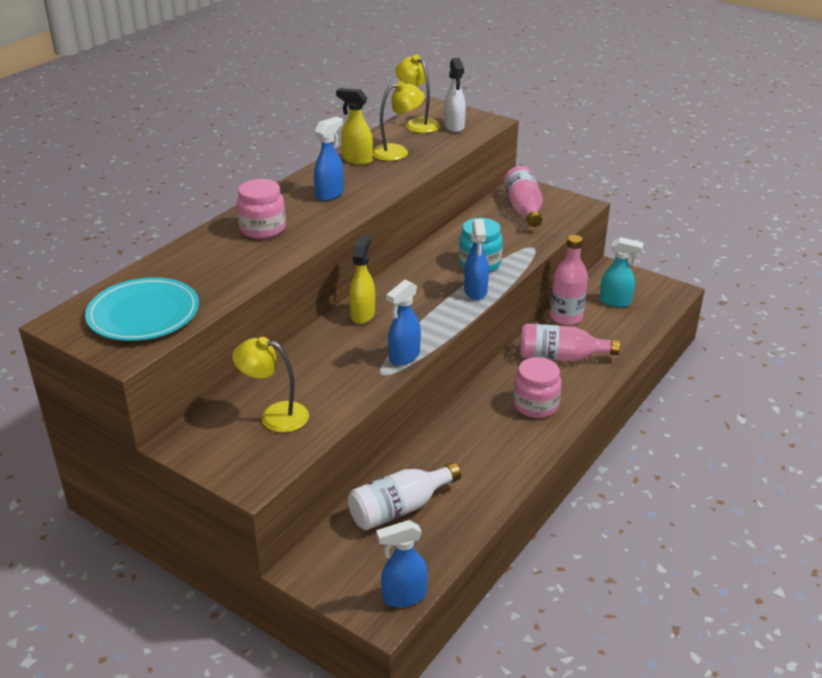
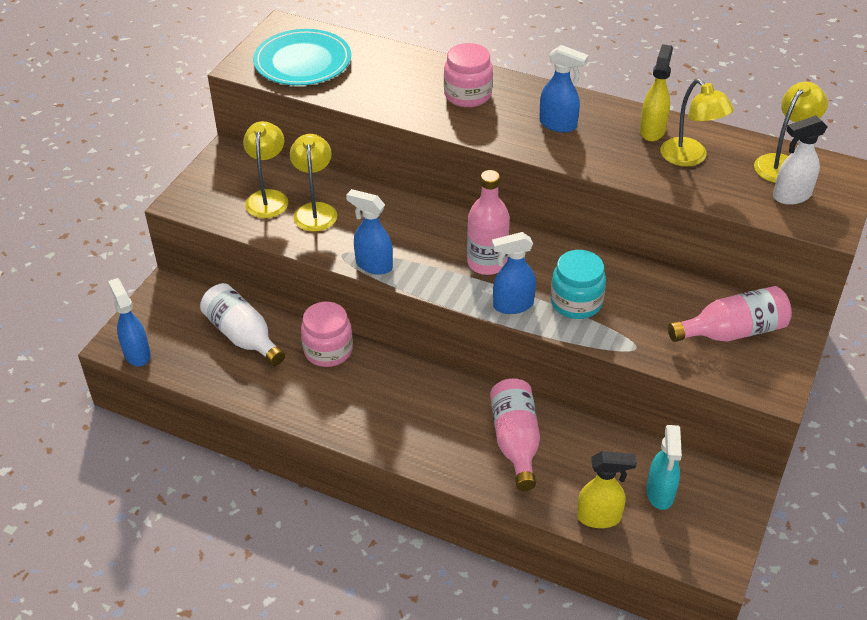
camera: 80 degrees right, 10 degrees up
yellow spray bottle [349,235,375,324] -> yellow spray bottle moved to [577,451,636,528]
pink jar [513,357,561,418] -> pink jar moved to [301,302,353,367]
pink bottle [550,235,588,325] -> pink bottle moved to [467,170,510,275]
none -> yellow lamp [290,134,337,232]

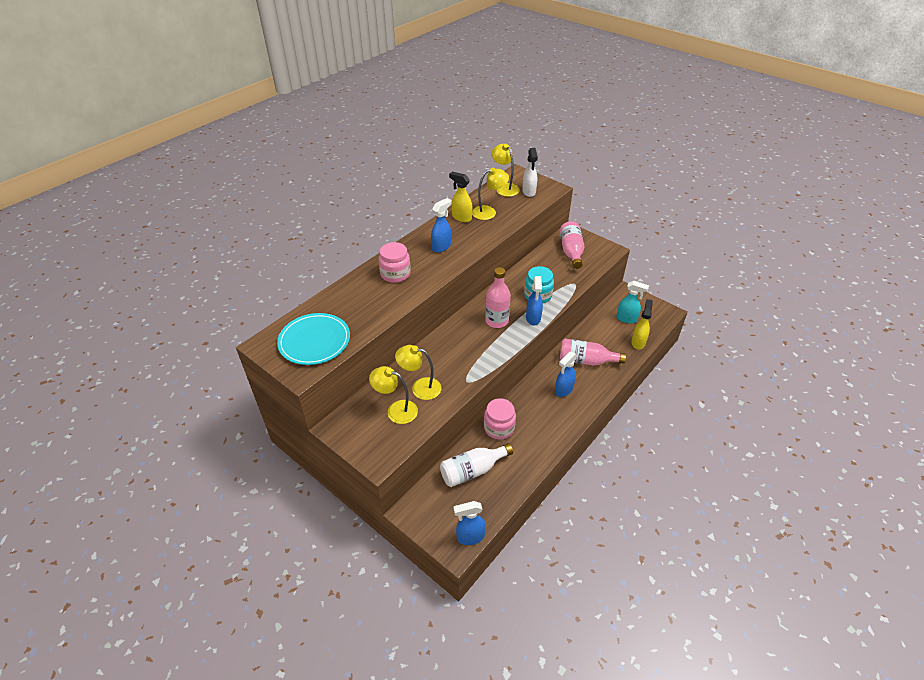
camera: 75 degrees left, 0 degrees up
blue spray bottle [346,189,393,275] -> blue spray bottle moved to [555,351,578,397]

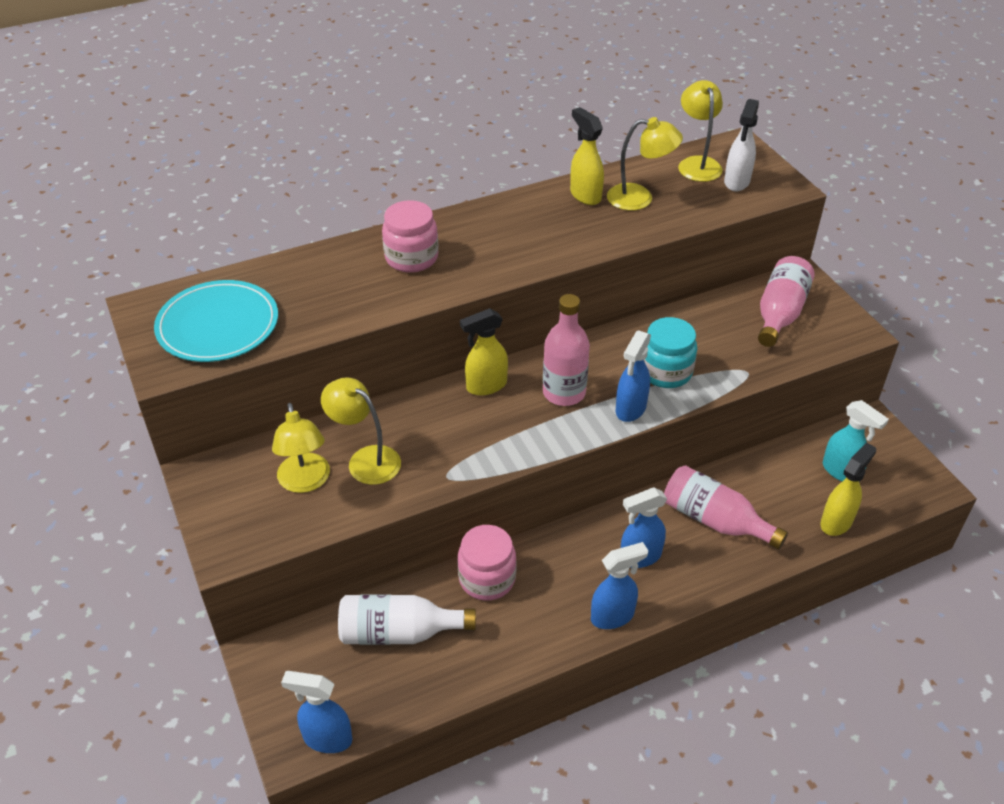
camera: 25 degrees right, 0 degrees up
yellow lamp [369,366,418,424] -> yellow lamp turned 150 degrees counterclockwise [272,403,330,493]
blue spray bottle [431,198,452,253] -> blue spray bottle moved to [591,542,648,629]
none -> yellow spray bottle [460,308,508,396]

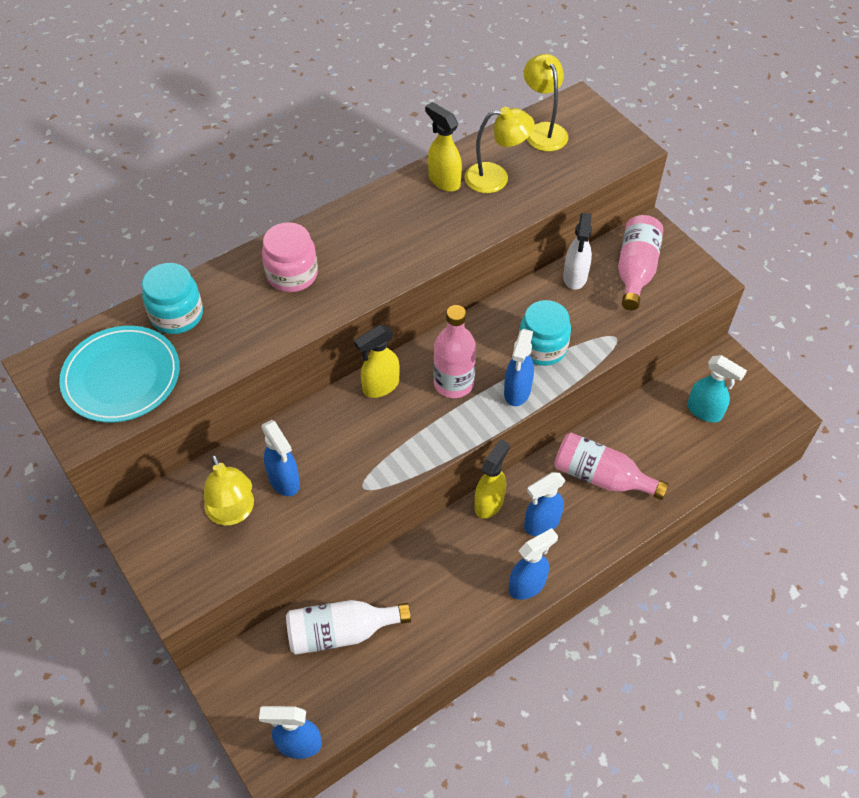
camera: 10 degrees left, 10 degrees up
yellow lamp [321,377,401,485] -> blue spray bottle [262,420,300,496]
pink jar [458,525,516,601] -> none
white spray bottle [724,99,759,191] -> white spray bottle moved to [563,213,592,290]
yellow spray bottle [820,442,876,536] -> yellow spray bottle moved to [474,439,510,519]
none -> turquoise jar [142,263,203,334]

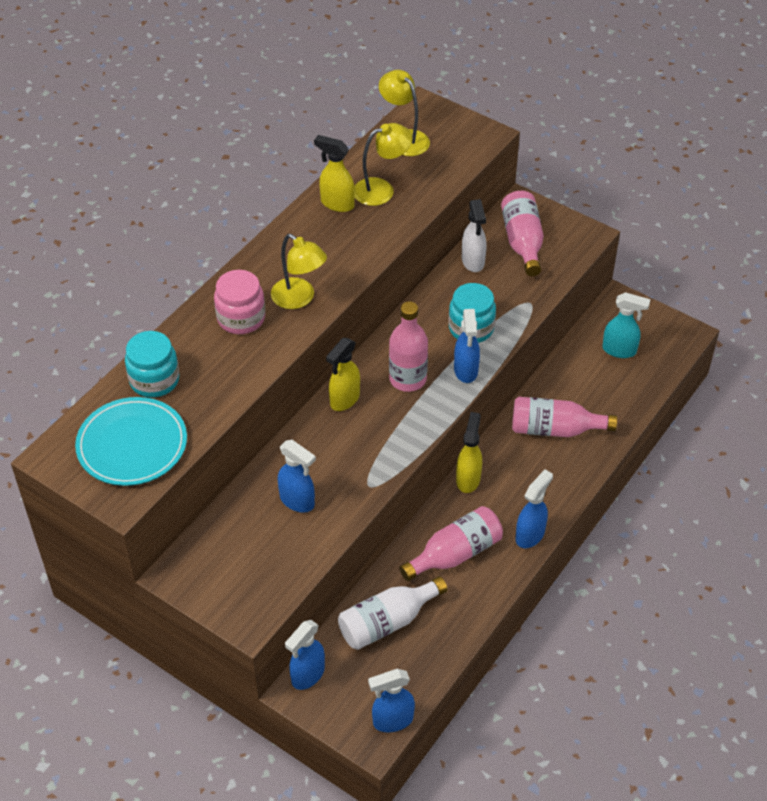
camera: 20 degrees left, 5 degrees down
yellow lamp [204,454,254,526] -> yellow lamp moved to [271,234,327,309]
blue spray bottle [524,472,565,536] -> blue spray bottle moved to [285,620,325,690]
none -> pink bottle [399,506,503,581]

